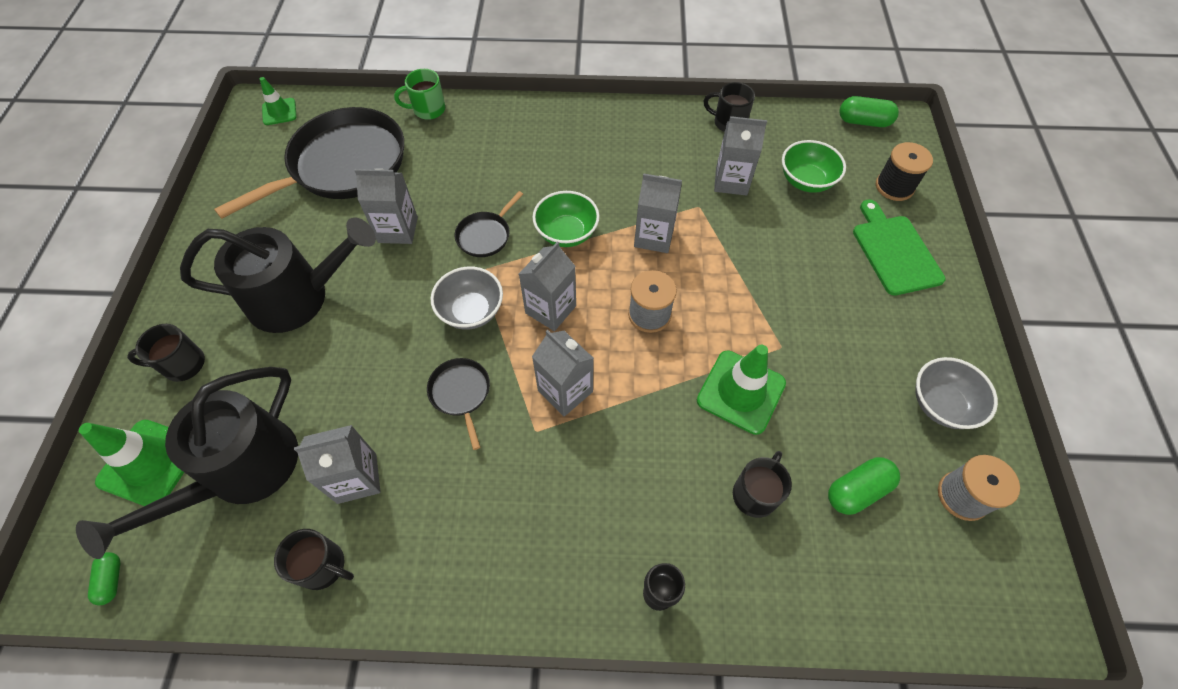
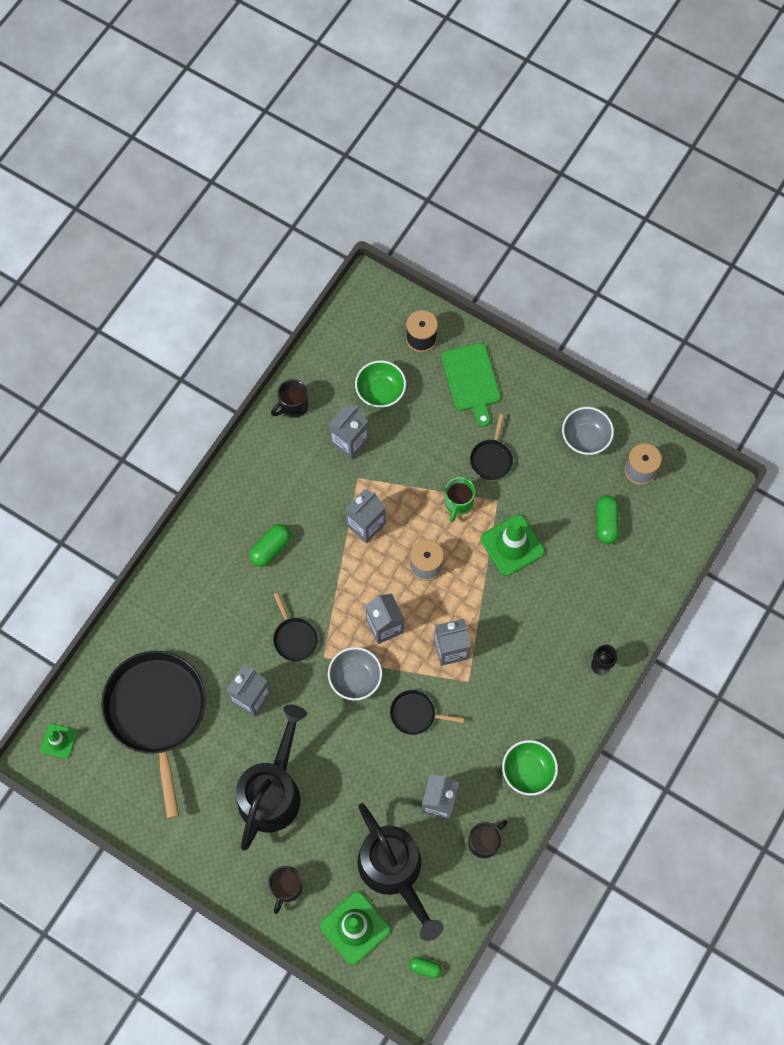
camera: 60 degrees left, 10 degrees up
green mug [394,69,445,120] -> green mug moved to [445,477,475,522]
green bowl [532,191,600,247] -> green bowl moved to [502,740,558,796]
black mug [733,451,792,518] -> none
green capsule [839,96,899,127] -> green capsule moved to [249,524,291,567]
green cutting board [853,200,946,296] -> green cutting board turned 120 degrees counterclockwise [441,343,501,427]
none -> black pan [470,414,513,480]

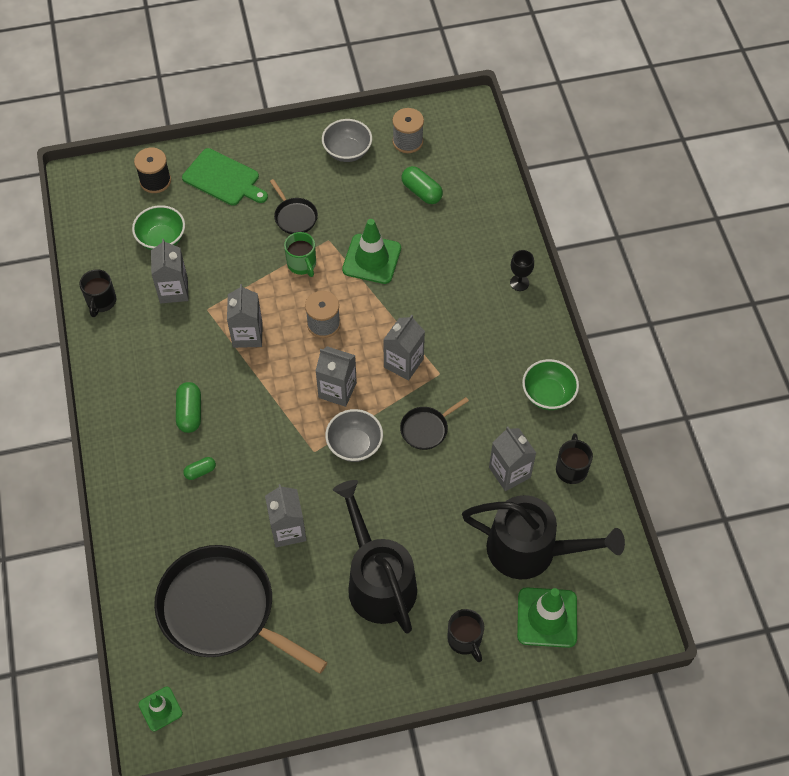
camera: 45 degrees left, 10 degrees down
black pan [273,593,318,661] -> none
green capsule [409,957,442,978] -> green capsule moved to [183,457,216,480]

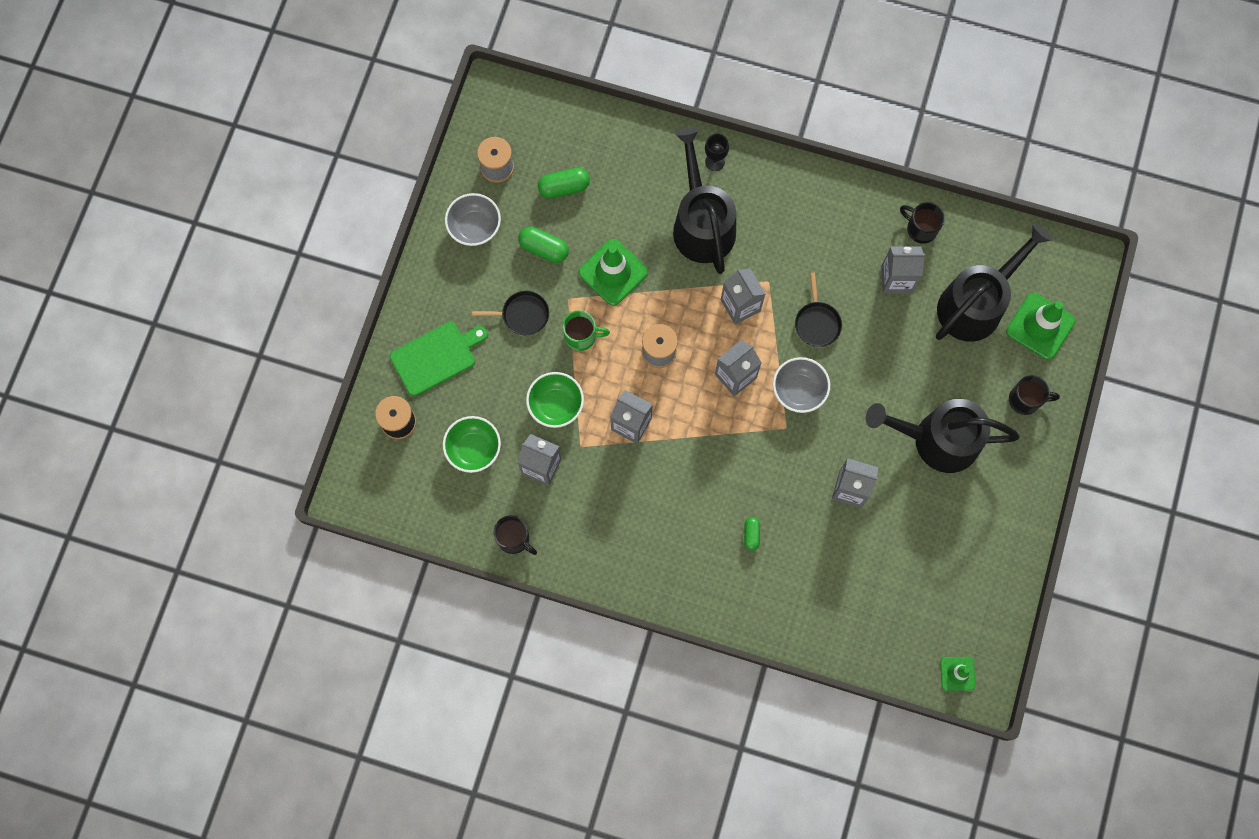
camera: 60 degrees left, 15 degrees up
black pan [154,545,327,674] -> none
green capsule [176,382,201,433] -> green capsule moved to [518,227,569,263]
green bowl [522,359,579,410] -> green bowl moved to [526,372,584,428]
none -> black watering can [673,127,736,274]

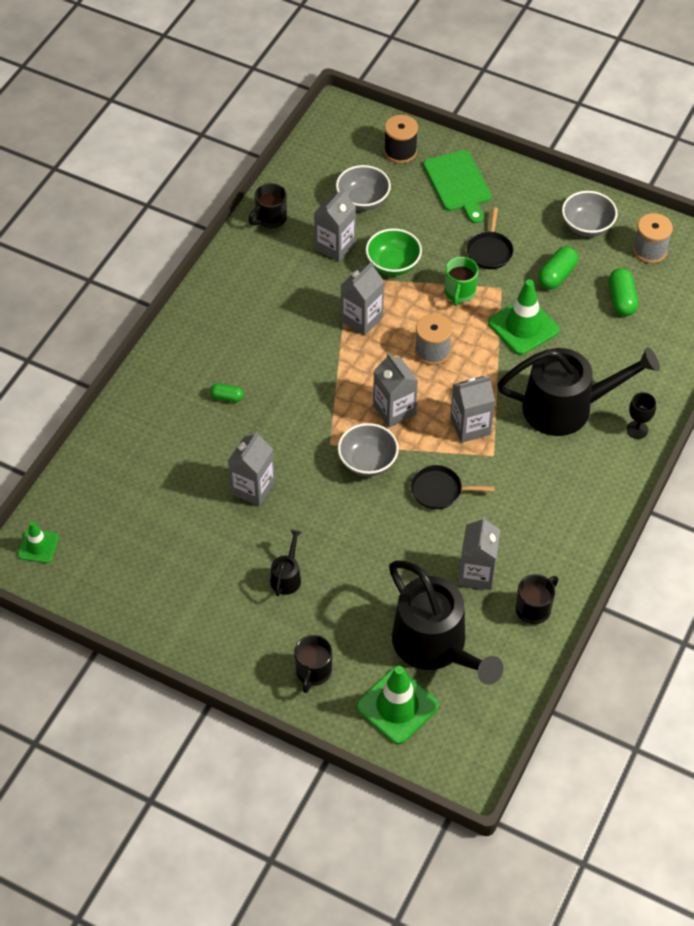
camera: 100 degrees right, 20 degrees down
green bowl [443,416,501,473] -> grey bowl [336,165,391,211]
black watering can [866,399,1020,473] -> black watering can [270,530,302,596], size x0.43

